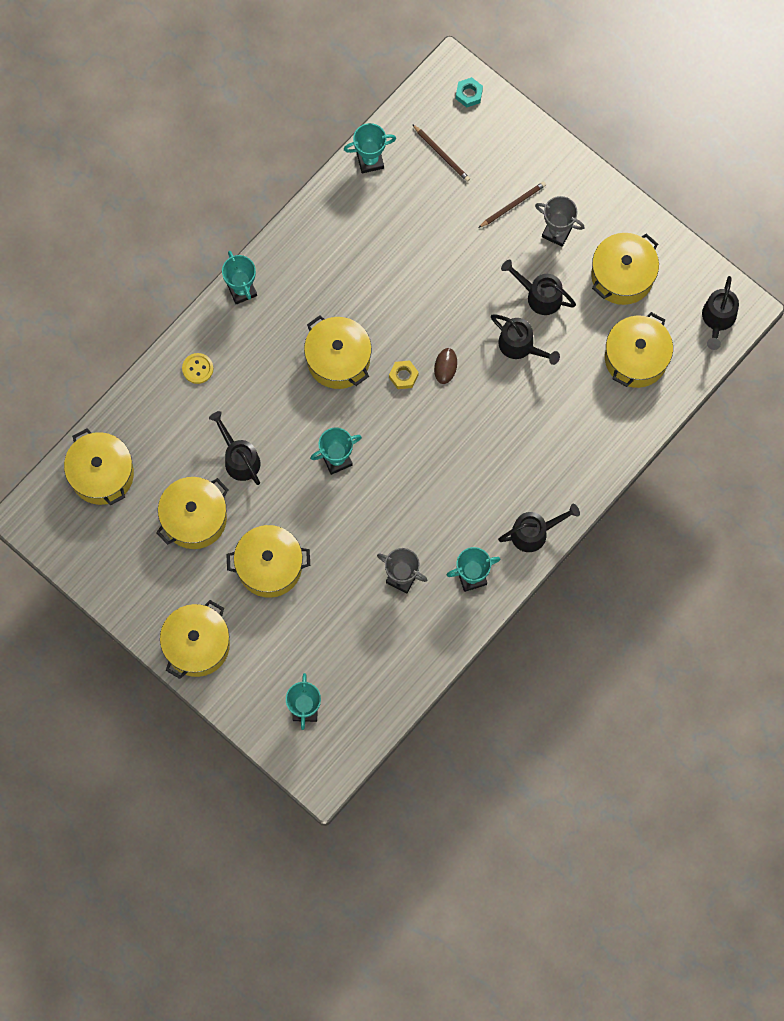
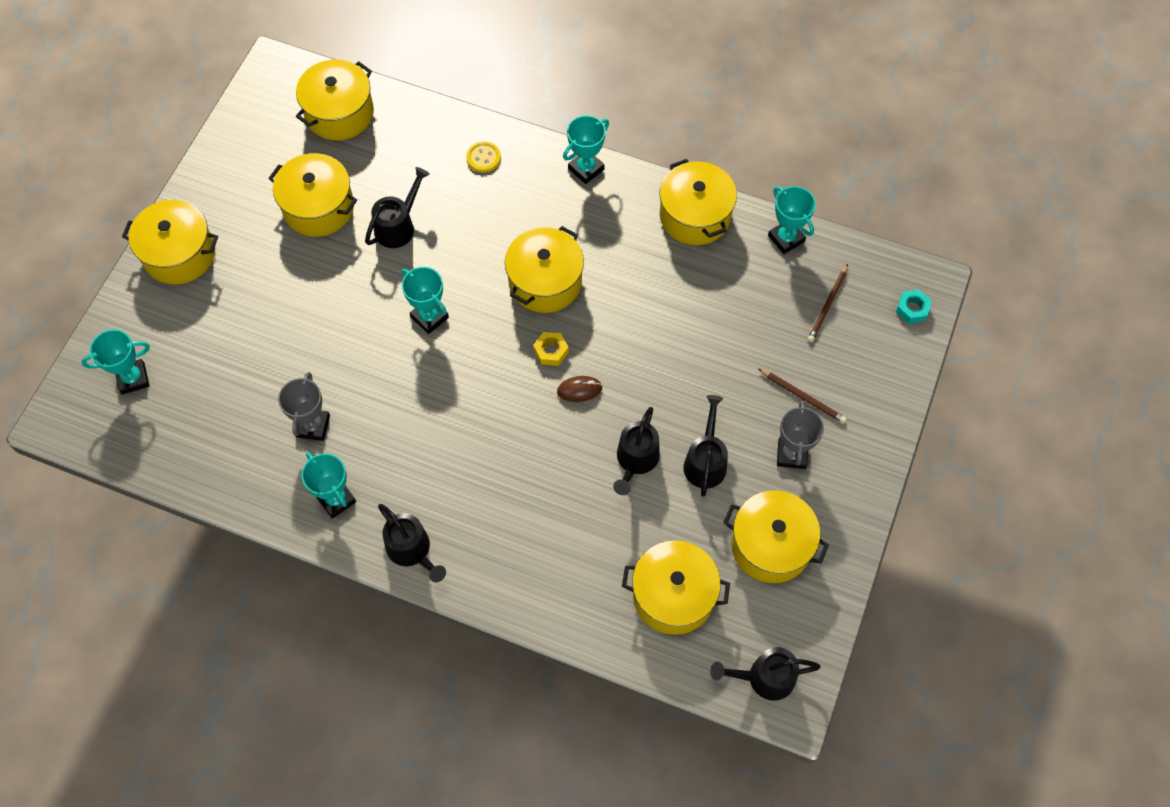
camera: 70 degrees right, 10 degrees down
yellow pot [226,525,310,598] -> yellow pot moved to [660,159,737,245]

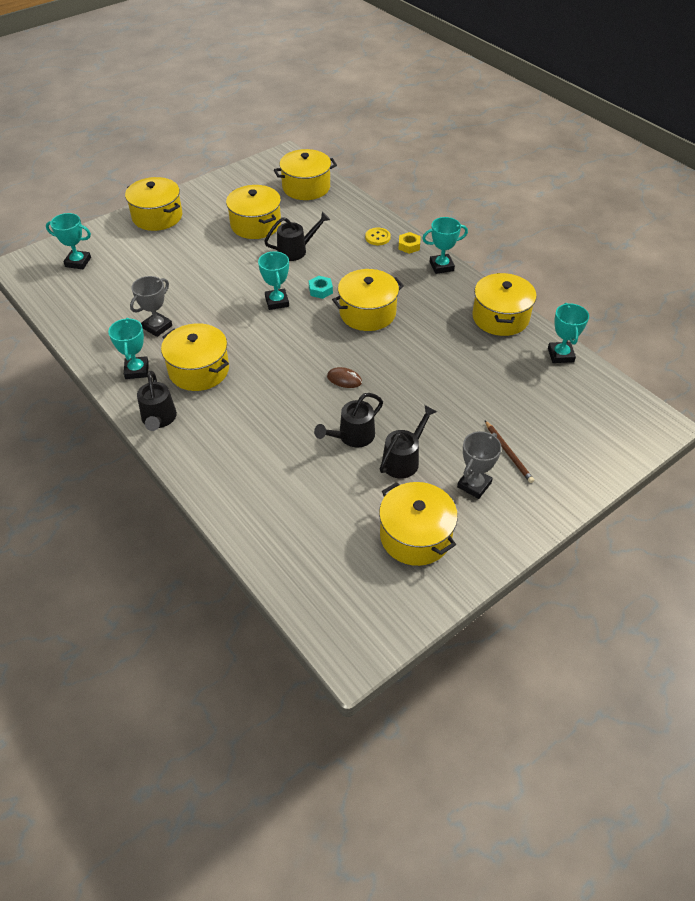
camera: 30 degrees right, 15 degrees down
yellow nut [533,332,569,366] -> yellow nut moved to [399,232,420,254]
yellow pot [622,540,730,635] -> yellow pot moved to [161,323,229,391]
black watering can [710,647,821,701] -> none
brown pencil [808,264,848,342] -> none
turquoise nut [896,289,932,324] -> turquoise nut moved to [309,276,333,299]

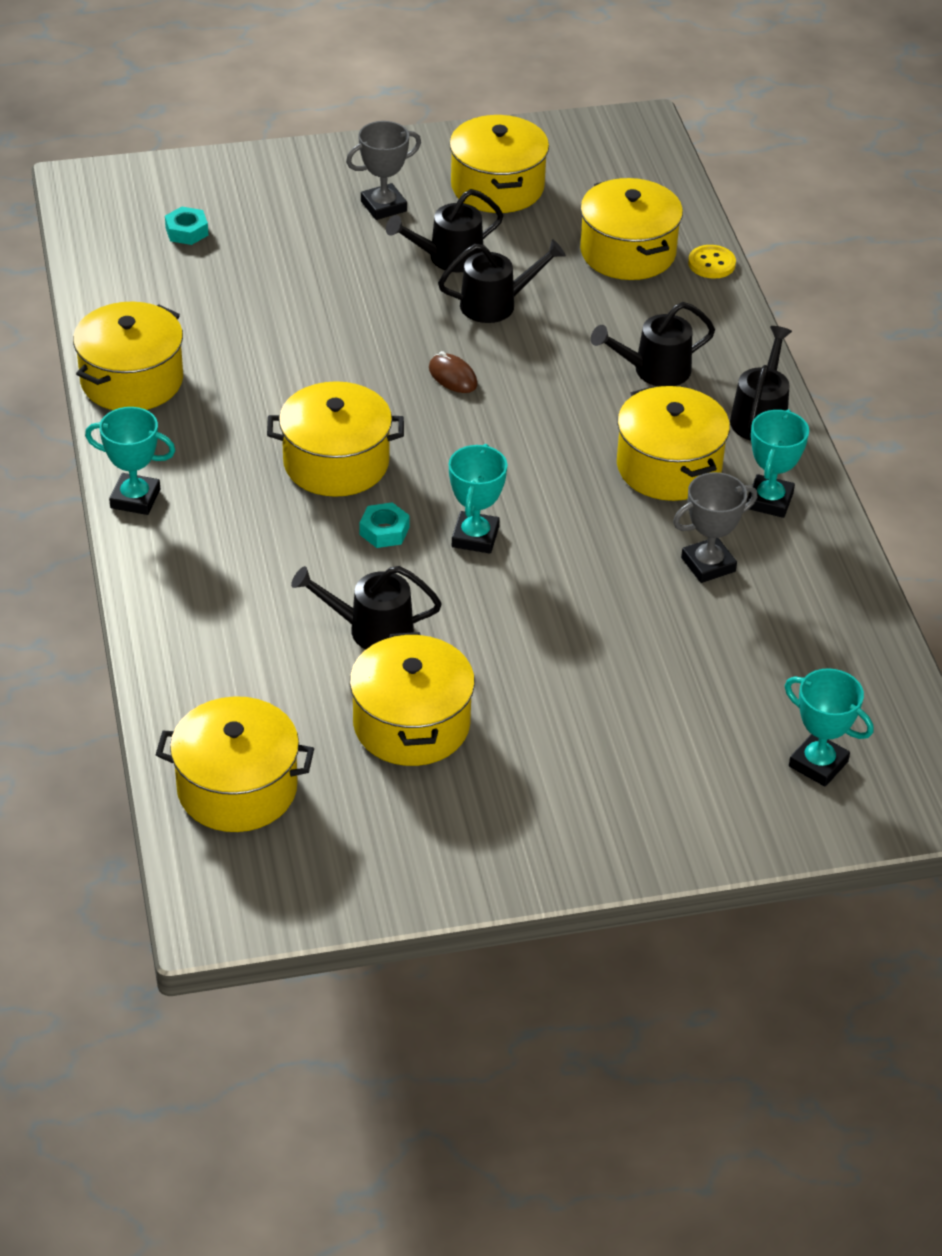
camera: 155 degrees left, 5 degrees down
yellow pot [125,177,182,231] -> yellow pot moved to [580,178,683,280]
yellow button [365,228,391,245] -> yellow button moved to [688,245,736,279]
yellow nut [399,232,420,254] -> none
brown pencil [485,421,534,483] -> none
turquoise trophy [548,303,589,363] -> none
none -> turquoise nut [165,206,208,245]
none -> black watering can [591,302,715,386]

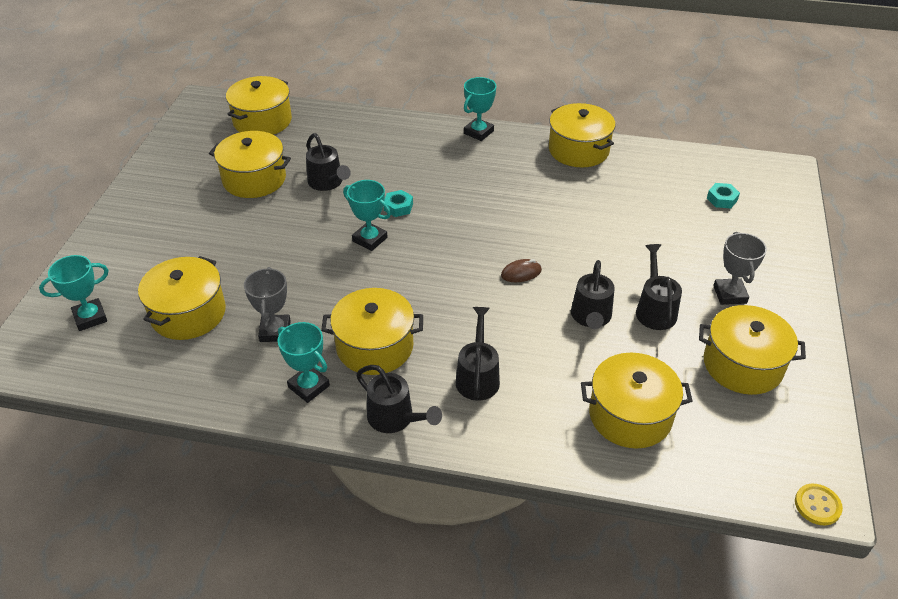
camera: 115 degrees right, 0 degrees up
yellow pot [267,381,404,497] -> yellow pot moved to [138,256,226,340]
black watering can [291,566,442,650] -> black watering can turned 120 degrees clockwise [306,133,351,191]
yellow button [688,245,736,279] -> yellow button moved to [795,484,843,525]

